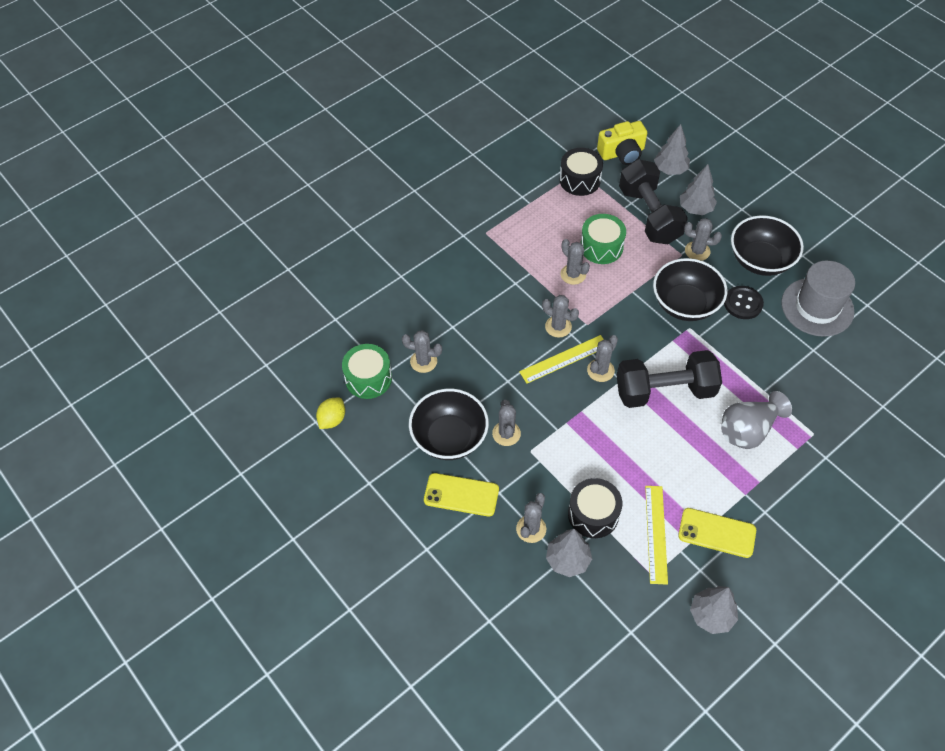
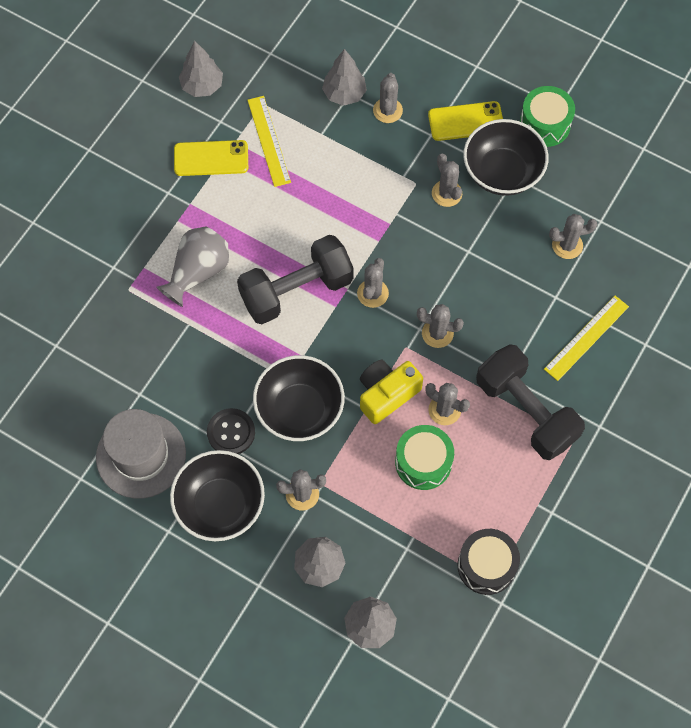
camera: 160 degrees right, 10 degrees up
yellow lemon [316,398,345,429] -> none
green drum [342,344,392,399] -> green drum moved to [520,86,575,147]
yellow ruler [519,335,604,383] -> yellow ruler moved to [544,296,629,381]
black drum [568,478,622,538] -> none
yellow camera [597,121,647,165] -> yellow camera moved to [360,360,423,424]
black dumbbell [619,159,688,244] -> black dumbbell moved to [476,344,585,460]

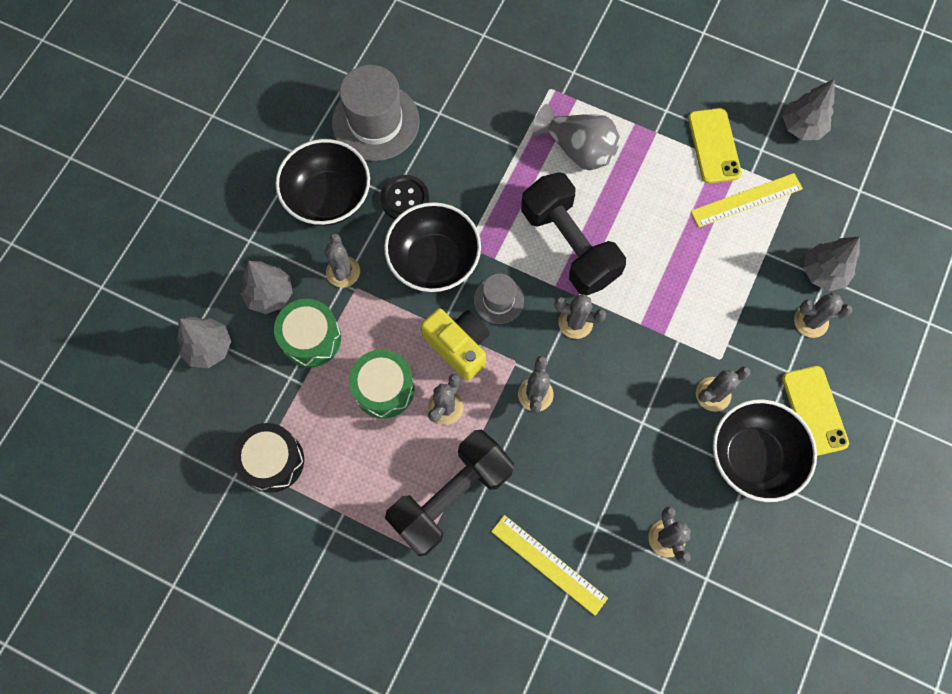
camera: 85 degrees right, 5 degrees up
green drum [520,86,575,147] -> green drum moved to [274,299,341,368]
none -> grey hat [474,273,524,324]

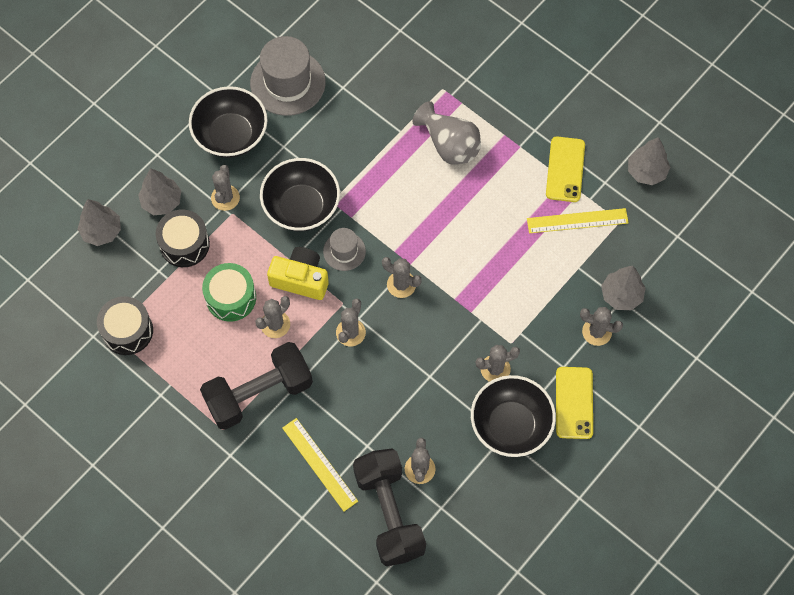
camera: 15 degrees right, 5 degrees down
green drum [274,299,341,368] -> black drum [156,210,210,267]
black button [380,175,429,219] -> none
yellow camera [421,308,490,380] -> yellow camera turned 45 degrees counterclockwise [267,247,329,300]
black dumbbell [521,172,626,296] -> black dumbbell moved to [353,449,426,566]

